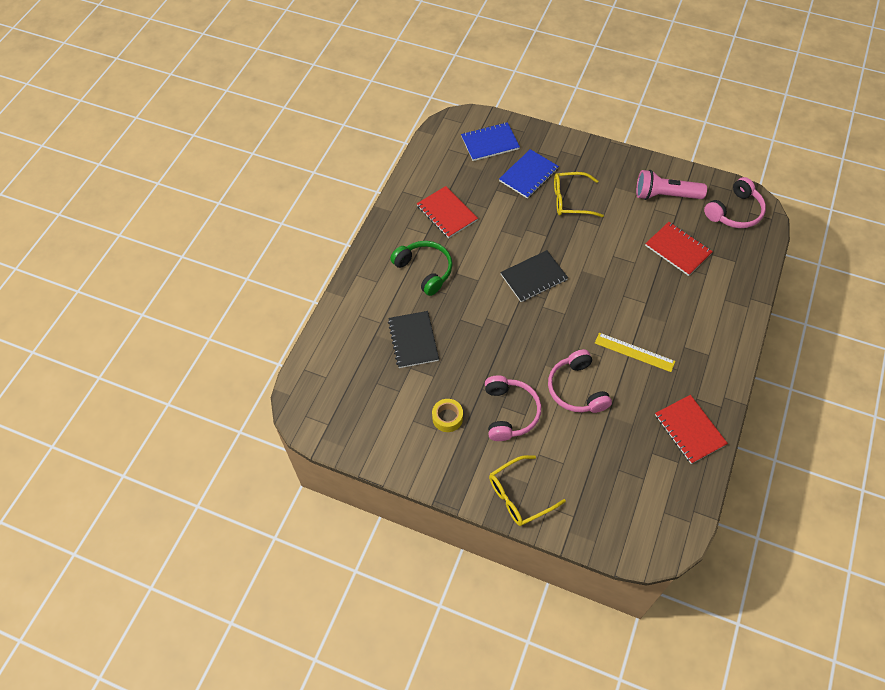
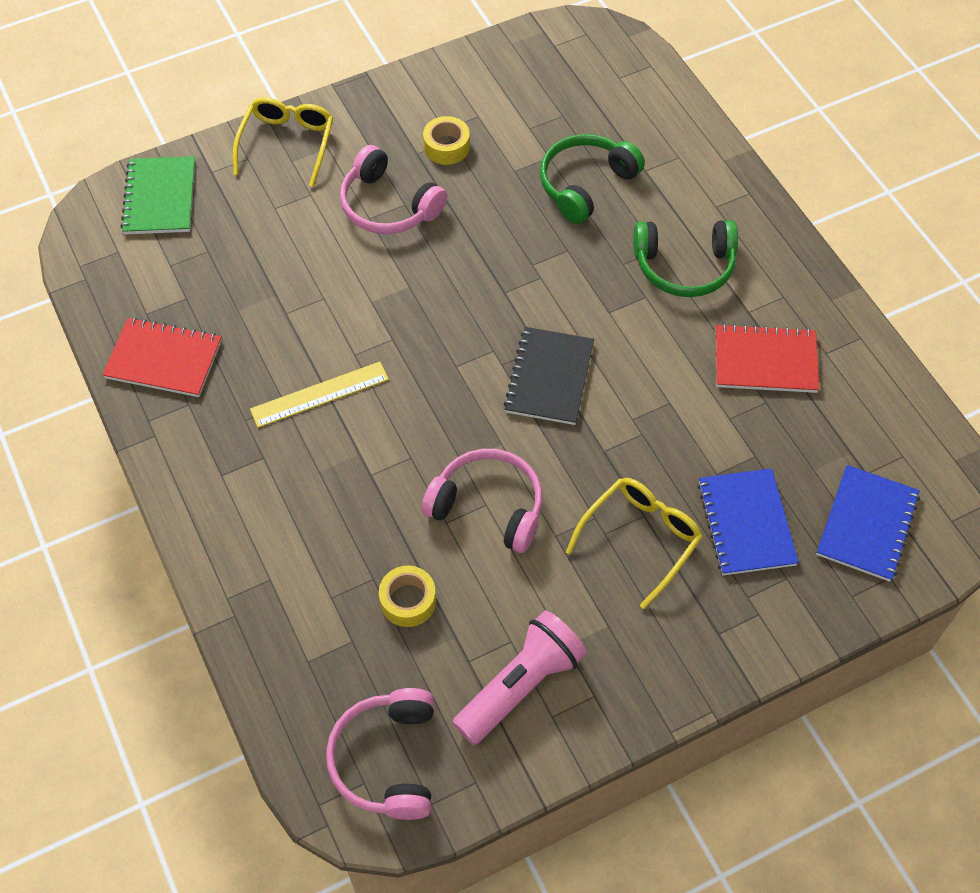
camera: 130 degrees right, 0 degrees up
black notebook [388,311,439,368] -> green headphones [540,134,645,224]
pink headphones [548,349,612,413] -> pink headphones moved to [422,449,543,553]
red notebook [645,222,713,276] -> yellow tape [379,566,436,627]
none -> green notebook [121,156,195,235]

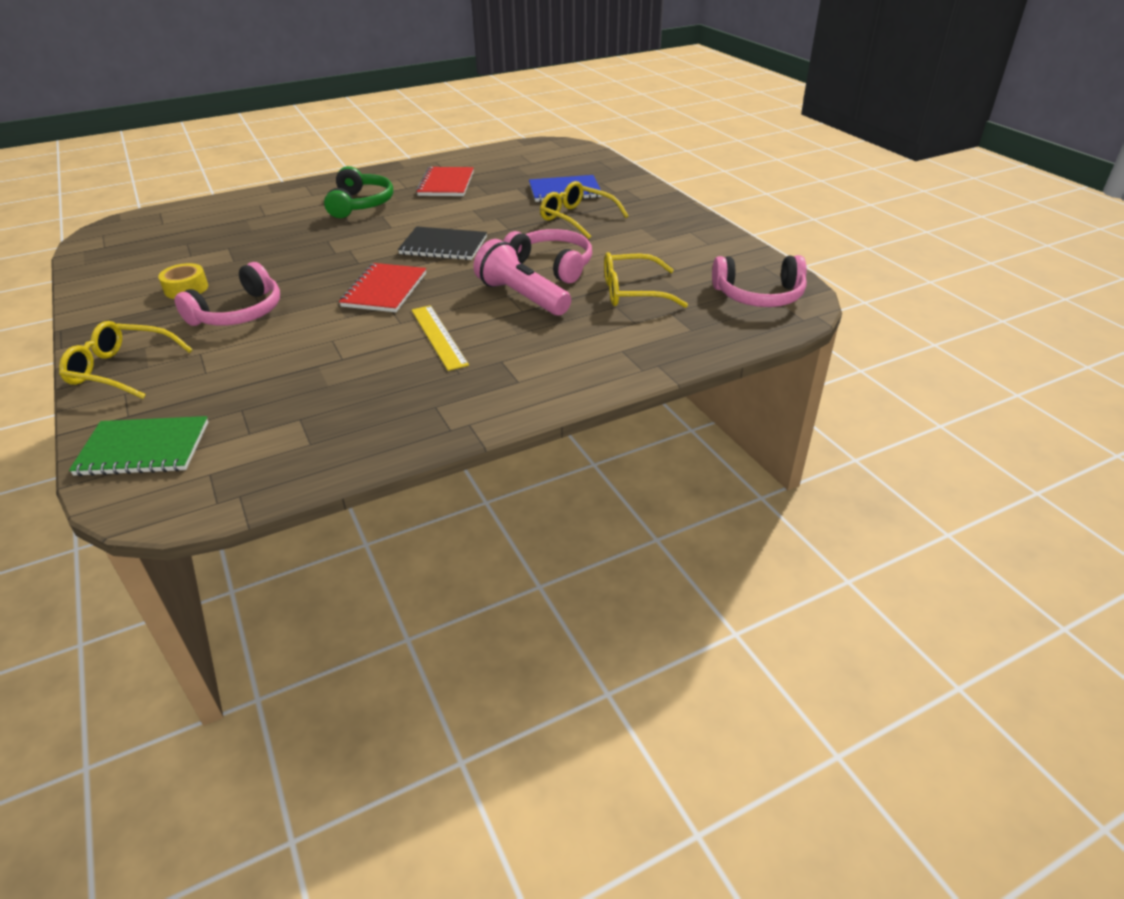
camera: 90 degrees left, 20 degrees down
red notebook [102,317,222,397] -> red notebook moved to [339,263,426,312]
yellow tape [379,566,436,627] -> yellow glasses [604,252,688,308]
pink headphones [422,449,543,553] -> pink headphones turned 105 degrees clockwise [503,229,592,283]
pink flashlight [452,610,587,745] -> pink flashlight moved to [473,239,571,316]
green headphones [540,134,645,224] -> none
blue notebook [816,465,920,582] -> none

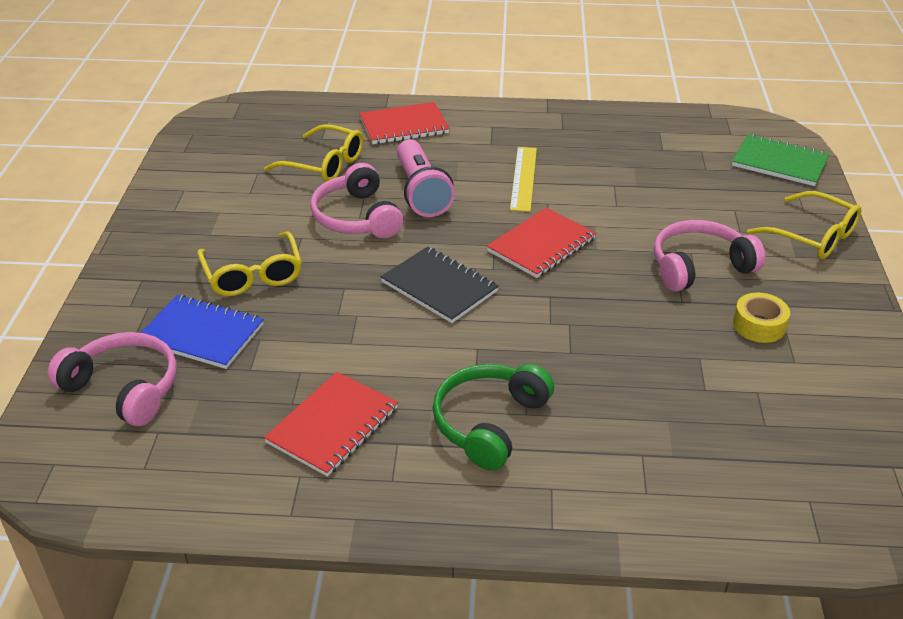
camera: 150 degrees left, 0 degrees up
pink headphones [712,255,807,307] -> pink headphones moved to [48,332,177,426]
none -> red notebook [359,102,450,144]

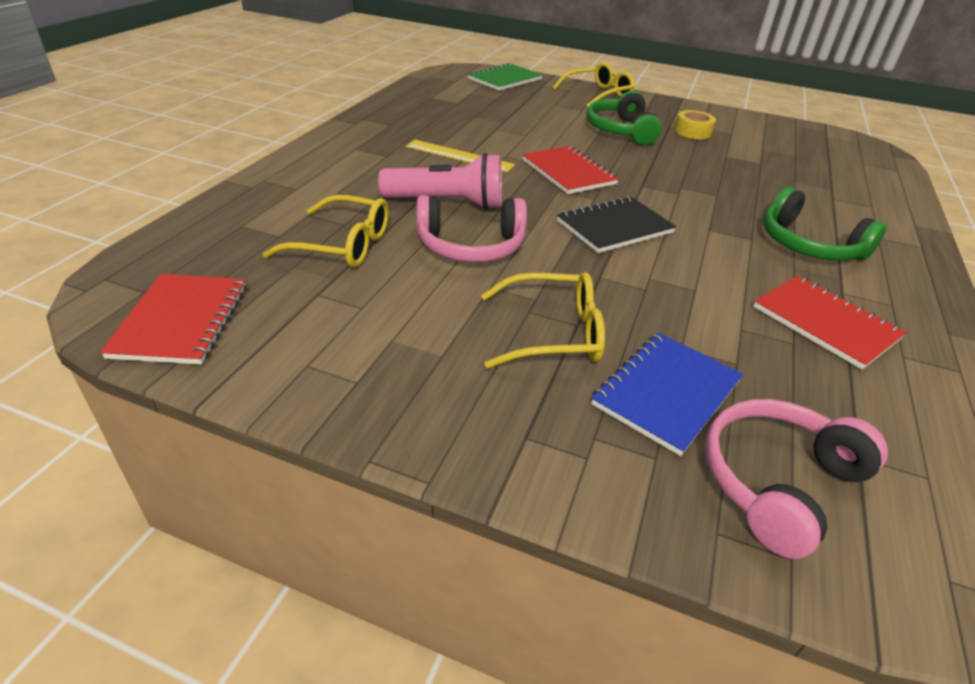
camera: 75 degrees left, 0 degrees up
yellow glasses [264,124,364,182] -> yellow glasses turned 60 degrees clockwise [263,195,389,268]
red notebook [359,102,450,144] -> red notebook moved to [100,274,247,364]
pink headphones [654,220,765,291] -> green headphones [586,90,662,145]

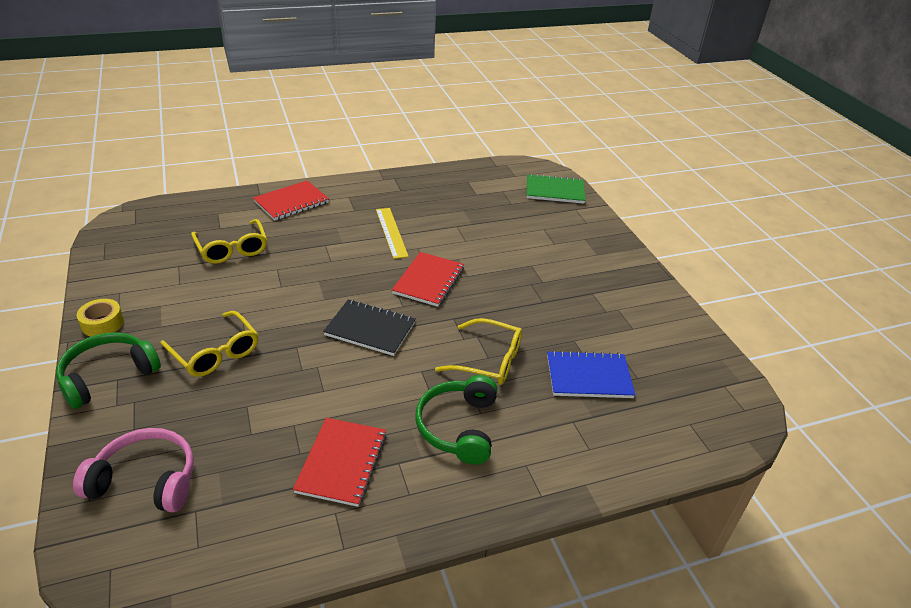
camera: 50 degrees right, 0 degrees up
red notebook [100,274,247,364] -> red notebook moved to [253,180,329,221]
pink flashlight [378,153,502,210] -> none
pink headphones [416,195,527,262] -> none
yellow glasses [553,62,635,108] -> yellow glasses moved to [435,318,522,385]
green headphones [586,90,662,145] -> green headphones moved to [56,332,161,409]
blue notebook [591,333,743,456] -> blue notebook moved to [547,350,635,398]
yellow tape [674,110,716,139] -> yellow tape moved to [77,299,124,337]

